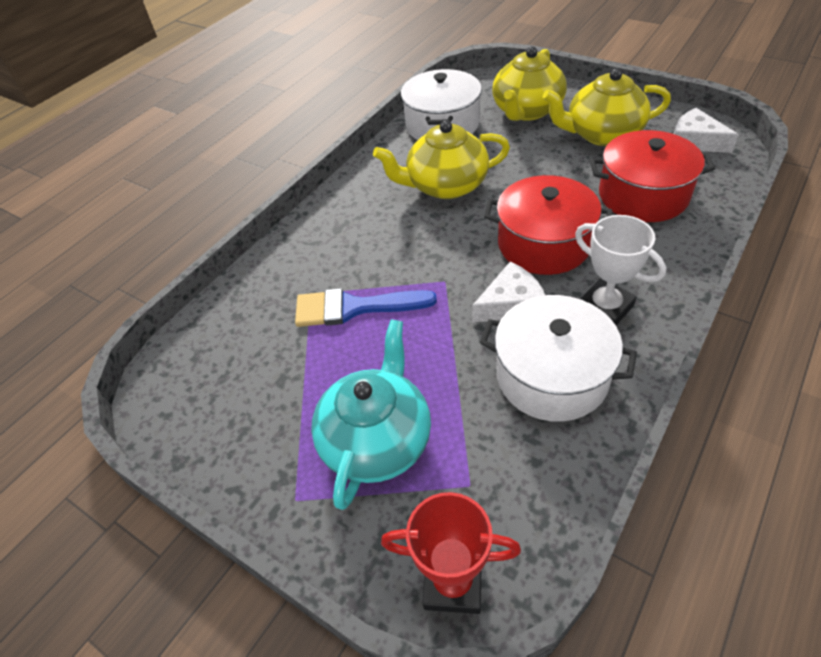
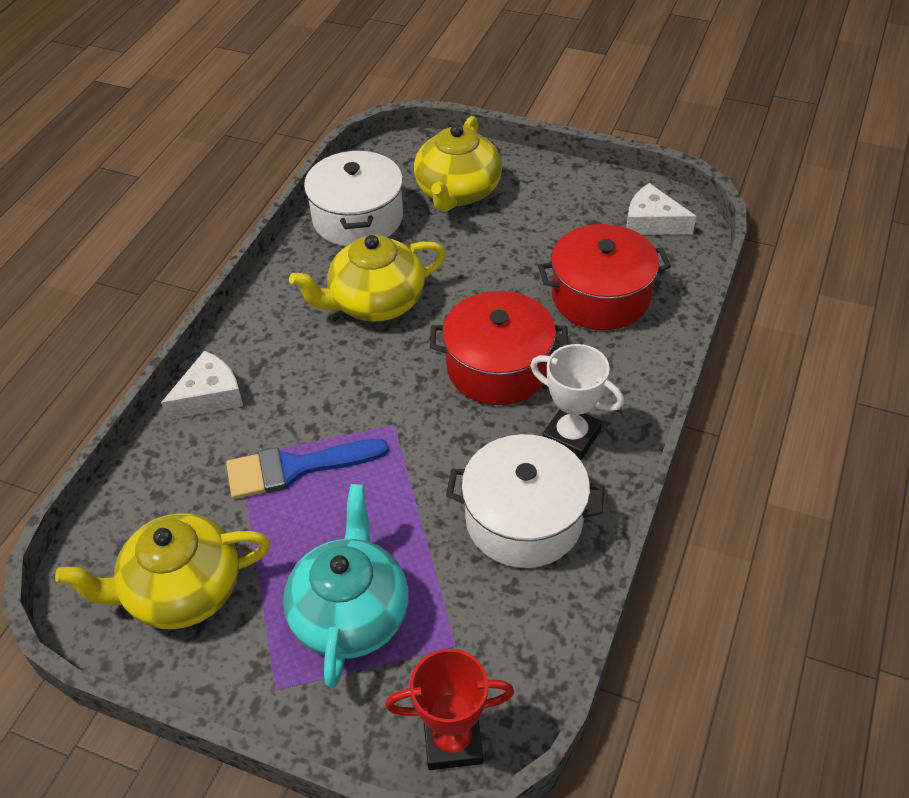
camera: 15 degrees left, 0 degrees up
white cheese [472,261,545,322] -> white cheese moved to [161,350,243,420]
yellow teapot [543,68,671,146] -> yellow teapot moved to [55,514,270,629]

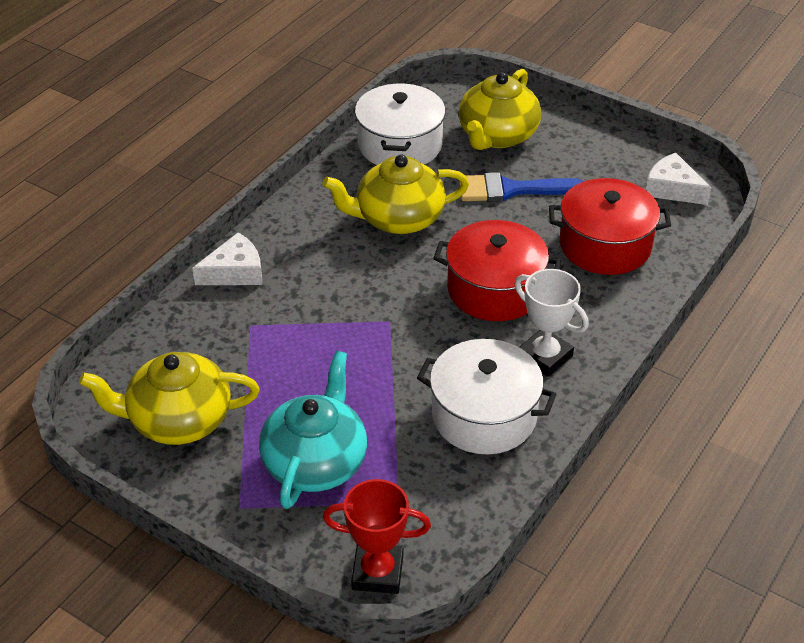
camera: 10 degrees right, 5 degrees down
blue brush [226,439,389,499] -> blue brush moved to [459,172,584,202]

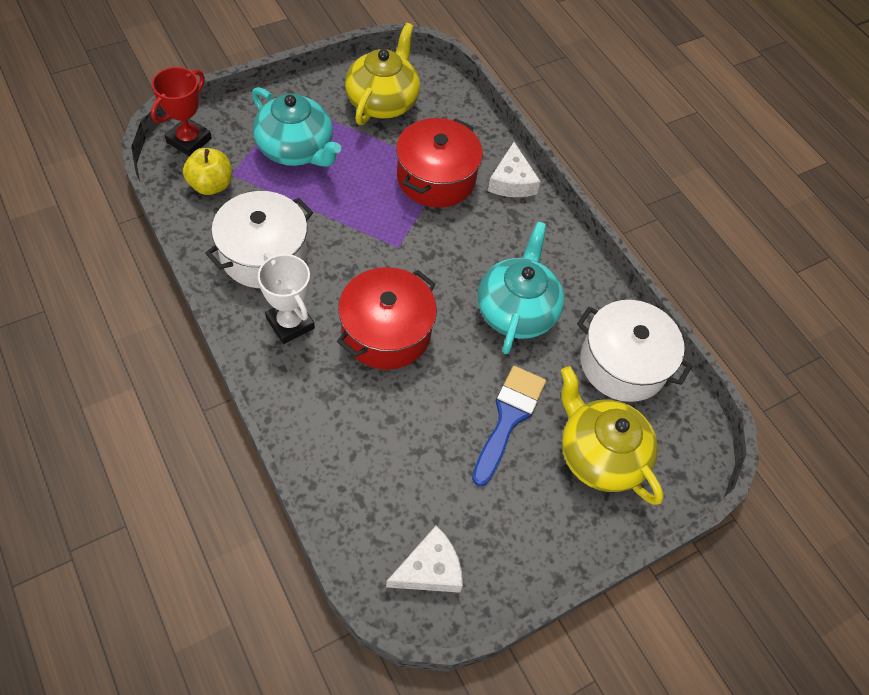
camera: 110 degrees right, 15 degrees up
yellow teapot [322,154,469,234] -> turquoise teapot [477,222,564,354]
white trophy [515,269,589,377] -> white trophy turned 75 degrees clockwise [258,253,315,344]
red pot [549,178,671,275] -> red pot moved to [396,118,483,208]
none -> yellow apple [183,148,232,195]

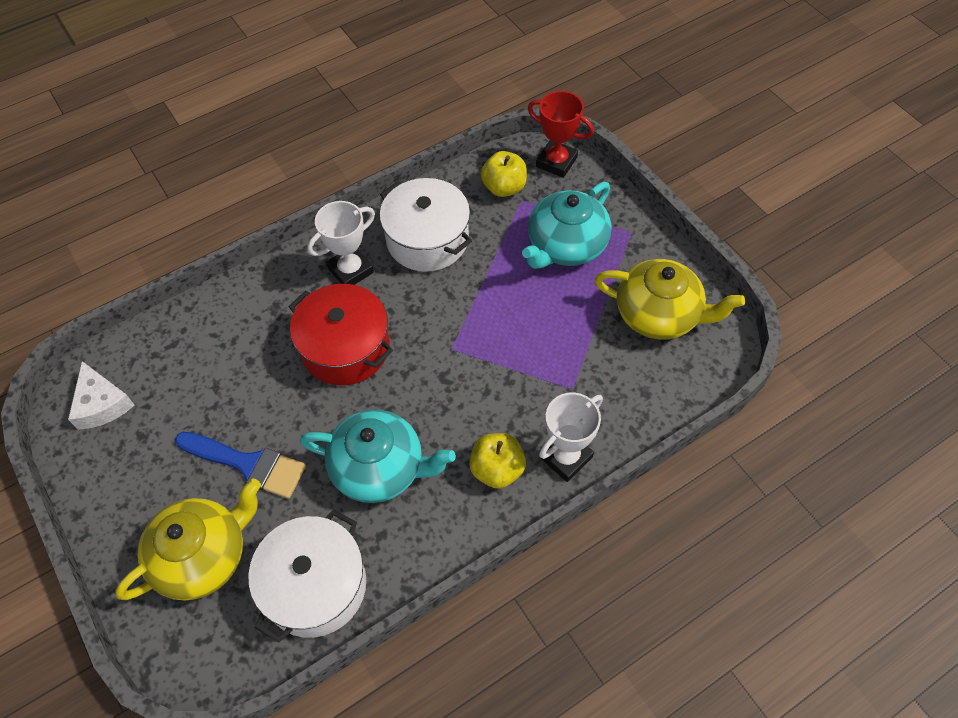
camera: 95 degrees right, 0 degrees up
red pot [396,118,483,208] -> none
white cheese [488,142,540,197] -> white trophy [539,393,603,482]
none -> yellow apple [469,433,526,489]

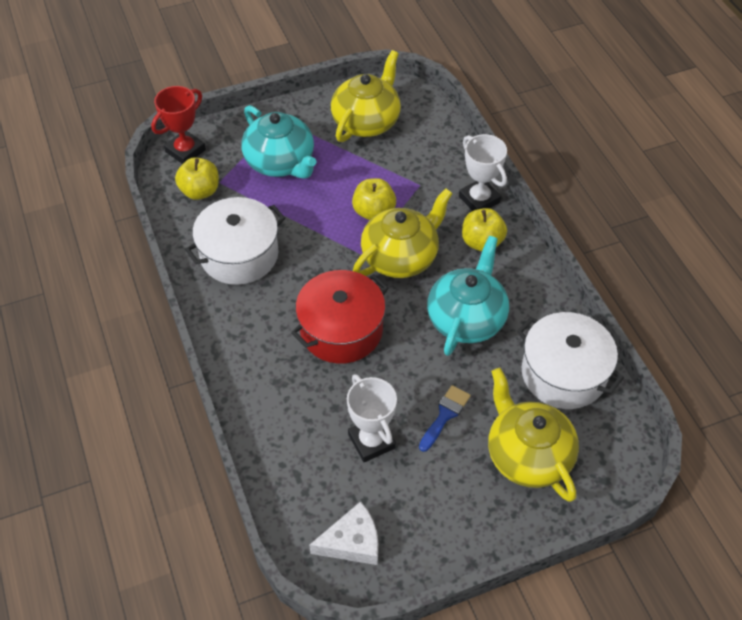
camera: 80 degrees left, 5 degrees down
blue brush [175,432,306,499] -> blue brush [419,385,471,452], size x0.63
white trophy [307,201,375,285] -> white trophy moved to [347,374,397,462]
none -> yellow apple [352,178,396,220]
none -> yellow teapot [353,189,453,278]

